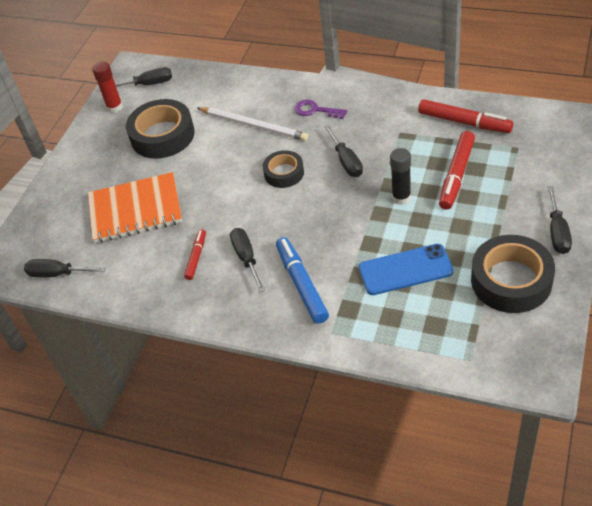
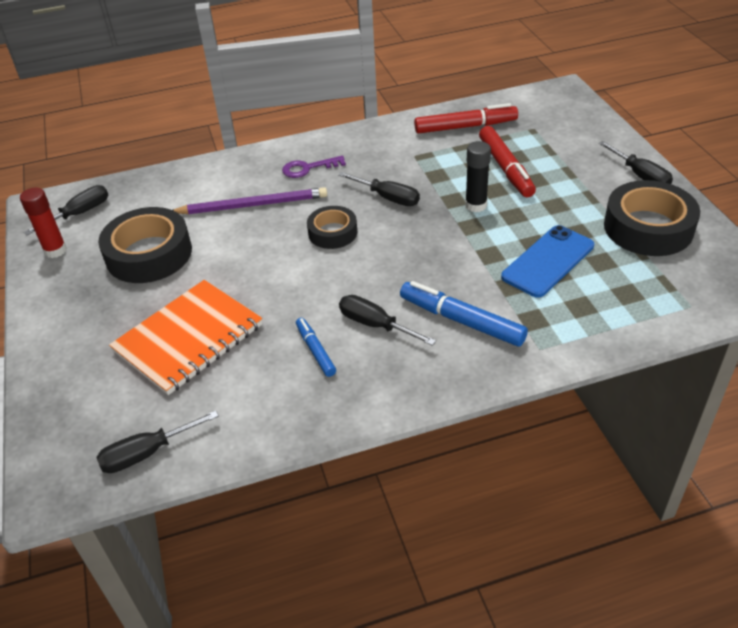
camera: 40 degrees left, 5 degrees down
red marker [184,229,206,280] -> blue marker [296,318,336,377]
white pencil [197,107,308,141] -> purple pencil [173,187,327,214]

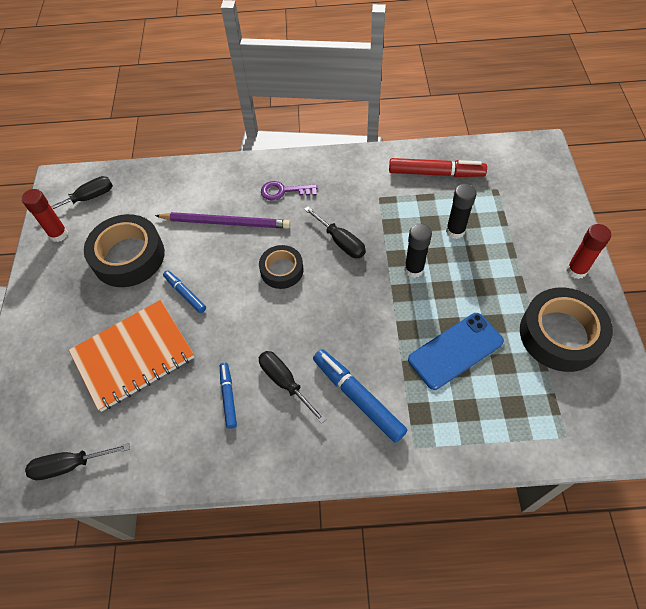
camera: 15 degrees right, 15 degrees up
red marker [479,126,536,197] -> black glue stick [446,184,477,239]
black screwdriver [599,141,673,184] -> red glue stick [566,224,611,279]
none -> blue marker [163,270,206,313]

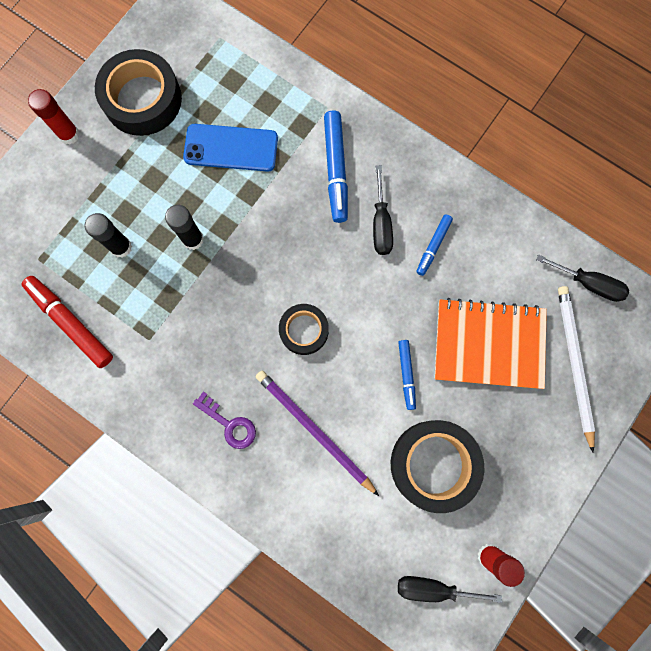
camera: 145 degrees left, 20 degrees up
black screwdriver [304,206,366,258] -> none
none -> white pencil [558,286,595,452]

